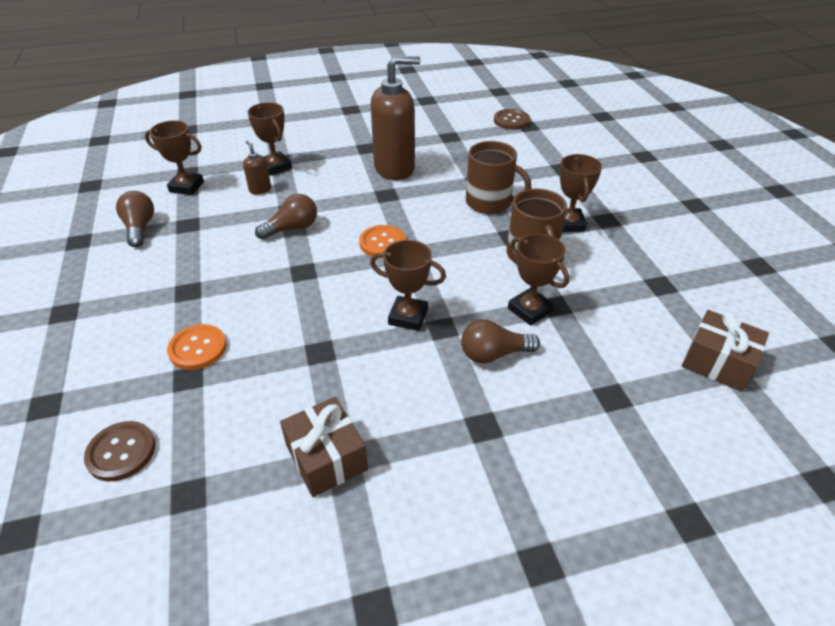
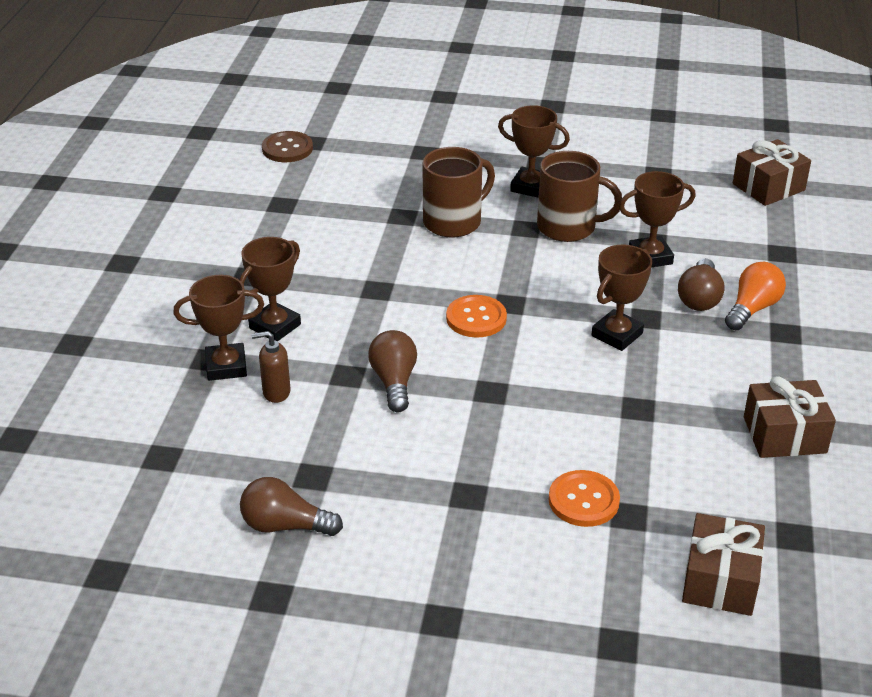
camera: 65 degrees left, 5 degrees down
brown button [84,421,155,481] -> brown gift [682,513,765,616]
brown trophy [145,120,204,195] -> brown trophy moved to [239,237,301,342]
brown soap dispenser [371,56,420,180] -> none
none -> orange light bulb [725,262,786,330]

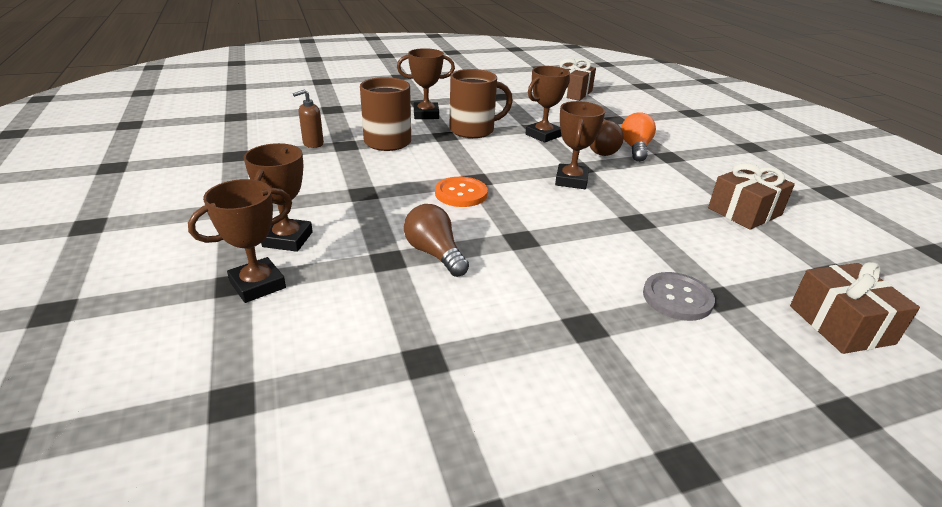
camera: 30 degrees left, 5 degrees down
brown light bulb [240,477,343,536] -> none
brown soap dispenser [252,331,291,403] -> brown soap dispenser moved to [293,89,324,148]
brown button [262,131,313,162] -> none
orange button [549,470,620,527] -> grey button [643,272,715,321]

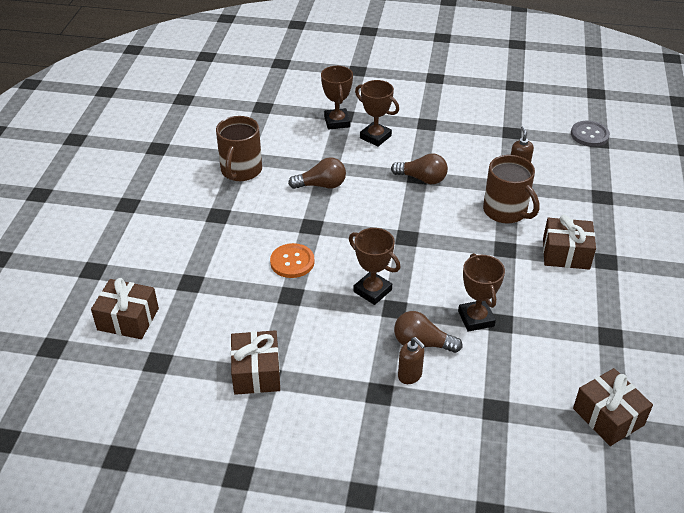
camera: 120 degrees right, 10 degrees up
brown trophy [397,48,455,119] -> brown gift [543,215,596,270]
orange button [435,177,488,207] -> orange button moved to [270,243,314,278]
brown mug [449,69,513,138] -> brown mug moved to [216,116,262,181]
orange light bulb [621,112,656,162] -> brown soap dispenser [398,337,425,384]
grey button [643,272,715,321] -> grey button moved to [571,121,610,147]
none -> brown light bulb [391,153,448,184]

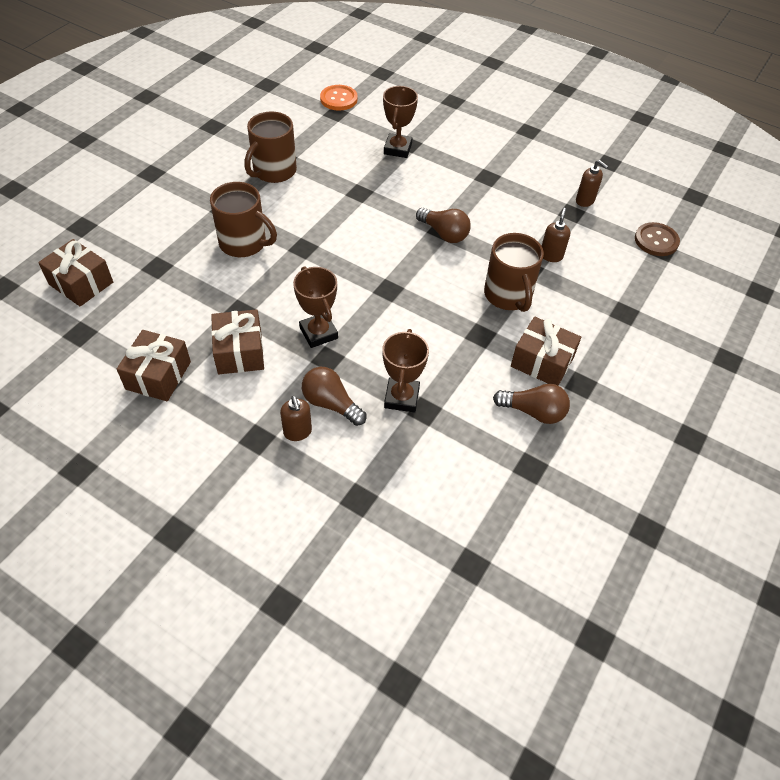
camera: 20 degrees right, 10 degrees up
orange button [270,243,314,278] -> orange button moved to [320,85,358,111]
brown light bulb [288,157,346,189] -> brown light bulb moved to [493,384,570,424]
brown trophy [355,80,399,147] -> none
grey button [571,121,610,147] -> brown button [635,222,680,256]
brown gift [573,368,653,446] -> brown gift moved to [211,309,264,374]
none -> brown mug [210,182,277,257]
none -> brown soap dispenser [576,160,608,207]

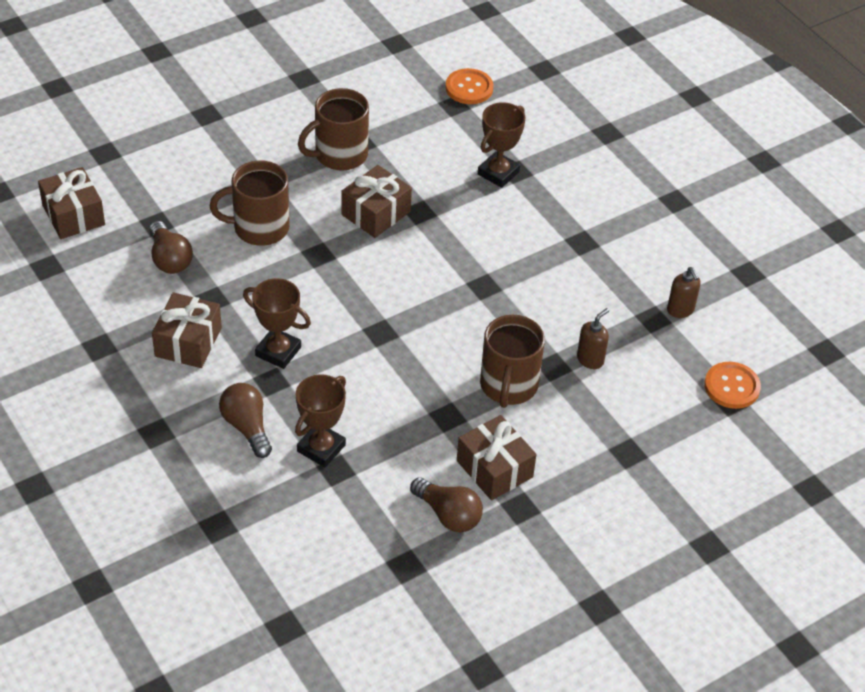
camera: 25 degrees right, 5 degrees down
brown gift [117,330,191,401] -> brown gift moved to [342,165,412,238]
brown mug [210,182,277,257] -> brown mug turned 120 degrees clockwise [210,161,289,246]
brown soap dispenser [280,396,312,441] -> none
brown trophy [293,266,338,348] -> brown trophy turned 60 degrees counterclockwise [243,278,311,369]
brown light bulb [416,208,471,243] -> brown light bulb moved to [149,221,193,274]
brown button [635,222,680,256] -> orange button [704,362,761,409]

